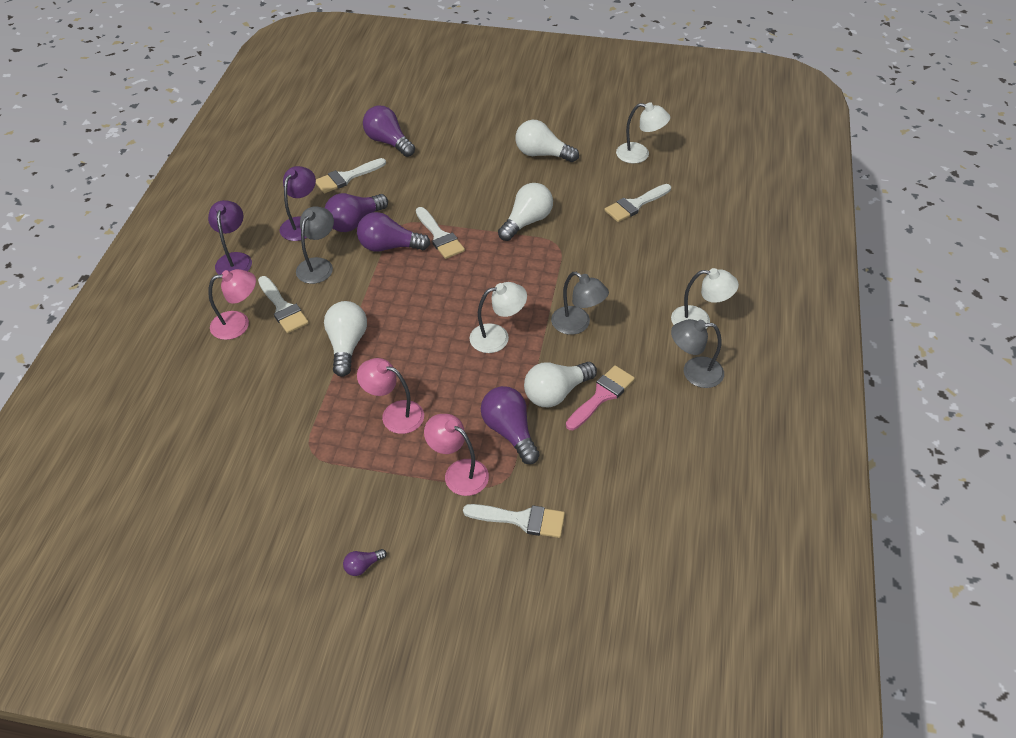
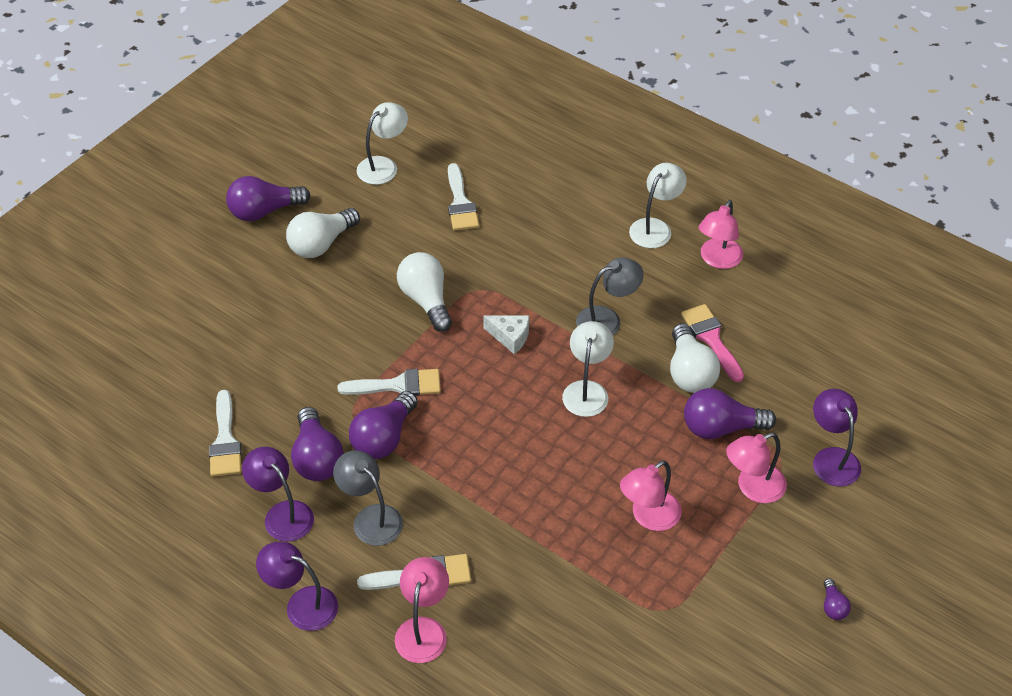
camera: 65 degrees left, 0 degrees up
white light bulb [324,301,367,377] -> none
purple light bulb [363,106,415,157] -> purple light bulb moved to [226,176,310,221]
white brush [463,504,565,538] -> purple lamp [813,389,861,487]
grey lamp [671,319,724,388] -> pink lamp [699,200,743,269]
none -> white cheese [483,315,529,354]

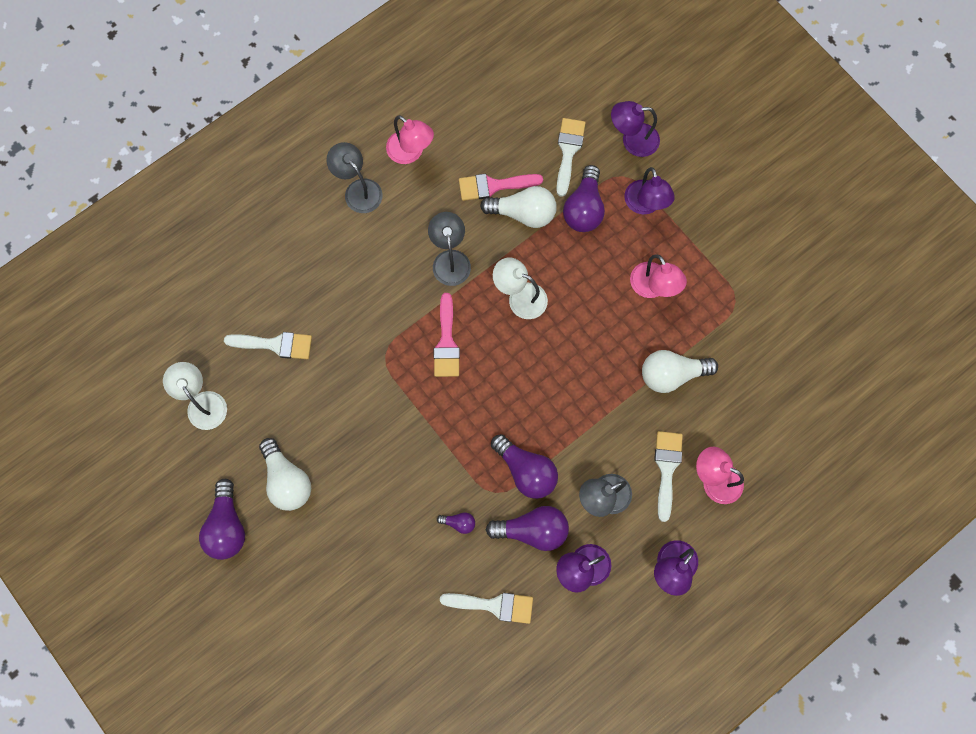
camera: 75 degrees left, 25 degrees up
white brush [338,369,441,396] -> white brush moved to [556,118,586,197]
white light bulb [397,252,452,332] -> white light bulb moved to [642,350,718,393]
white cheese [483,315,529,354] -> pink brush [434,293,460,377]
white lamp [629,163,687,248] -> grey lamp [326,142,383,213]
pink lamp [726,433,787,503] -> purple lamp [624,167,675,214]
purple light bulb [824,578,851,620] -> purple light bulb moved to [437,512,475,534]

